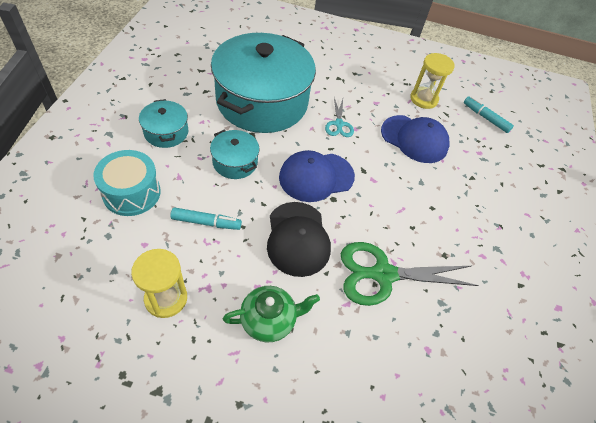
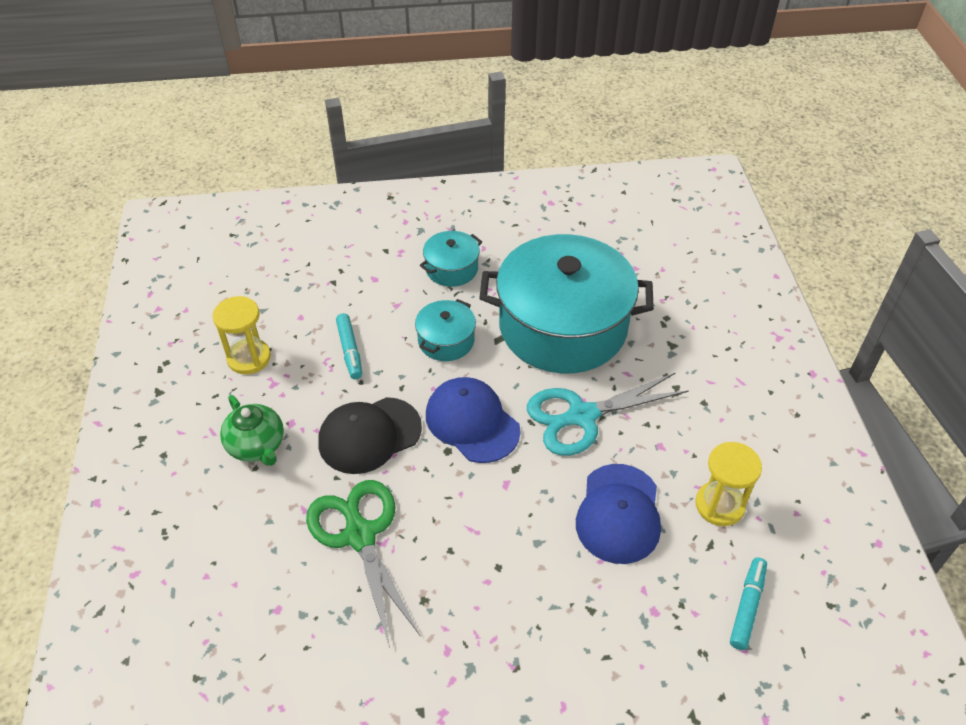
camera: 75 degrees right, 5 degrees down
turquoise drum [93,150,161,216] -> none
turquoise scissors [325,98,354,137] -> turquoise scissors [527,372,689,456], size x1.91

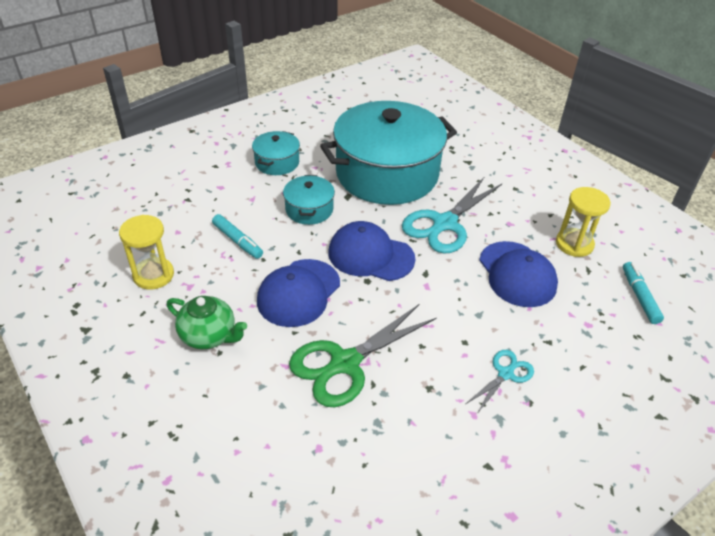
camera: 30 degrees left, 5 degrees down
green scissors [306,480,421,648] -> green scissors turned 75 degrees counterclockwise [289,304,437,407]
black cap [318,397,422,474] -> blue cap [257,259,340,327]
none -> turquoise scissors [466,350,534,414]

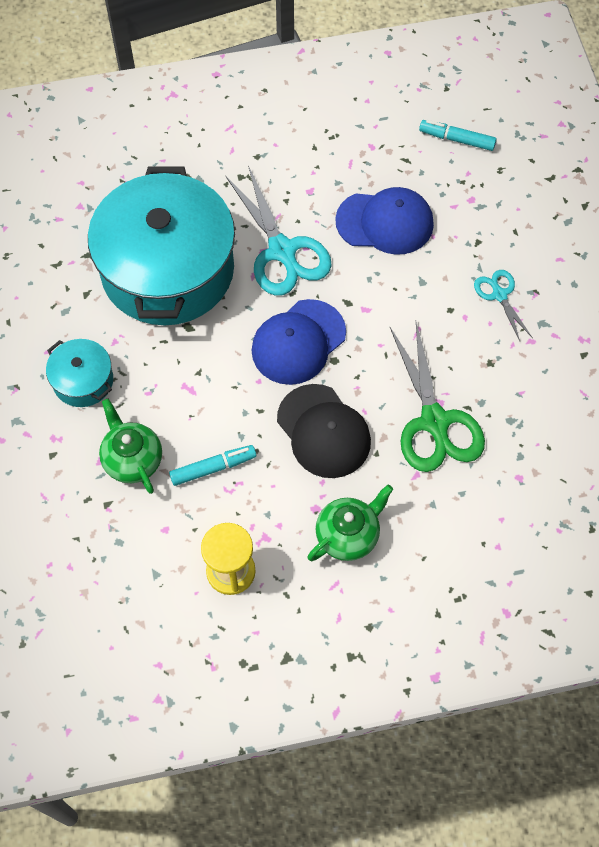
camera: 65 degrees left, 20 degrees up
blue cap [257,259,340,327] -> black cap [277,384,371,478]
turquoise pot [283,175,335,225] -> none
yellow hourglass [556,187,611,257] -> none
none -> green teapot [99,399,162,494]

